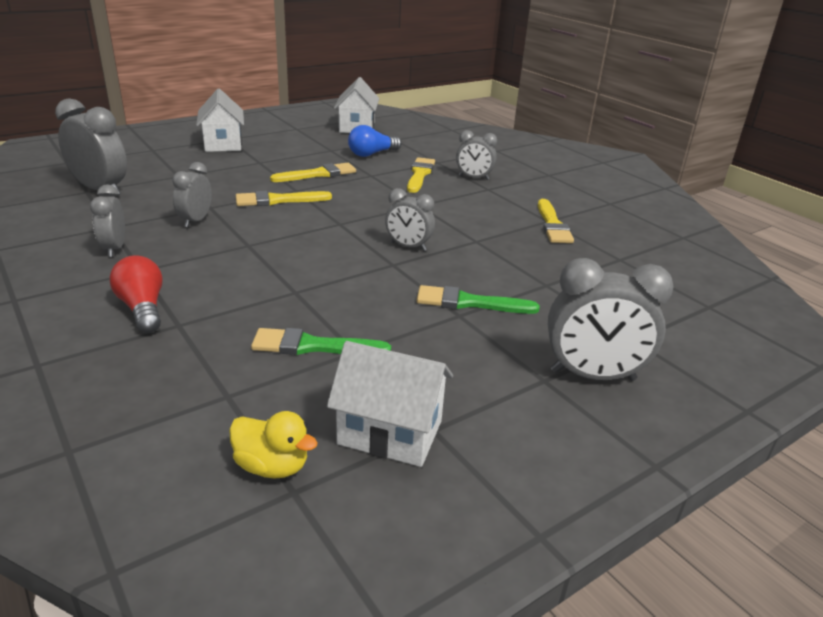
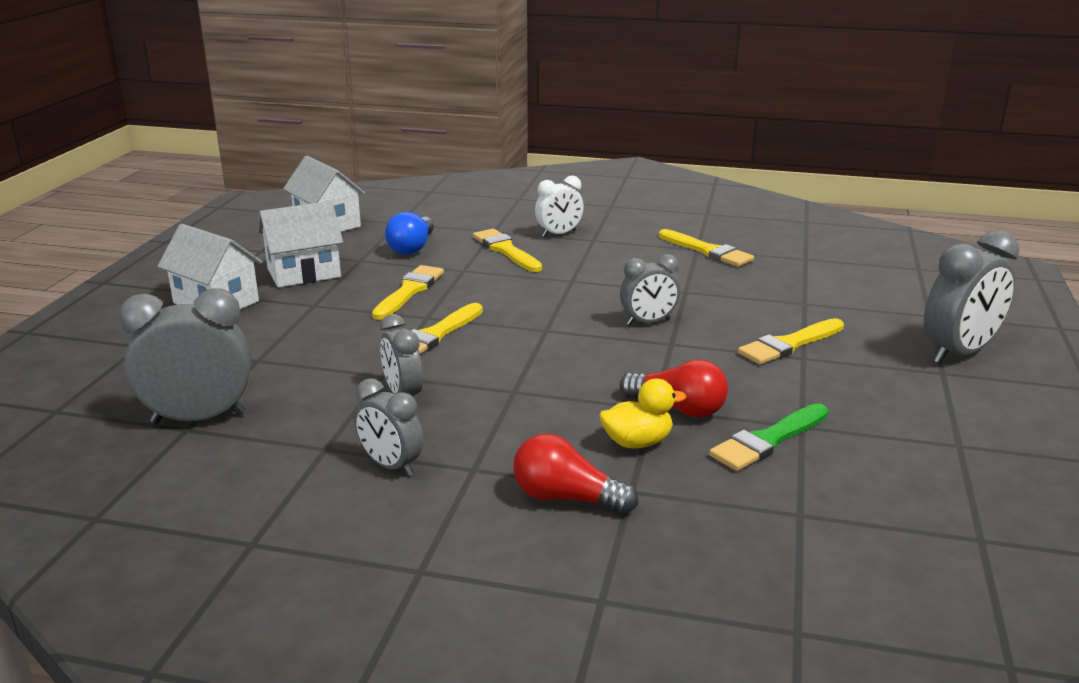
camera: 40 degrees left, 5 degrees down
yellow duck [229,411,318,479] -> yellow duck moved to [599,379,686,449]
white house [327,341,453,467] -> white house moved to [258,201,343,288]
green brush [417,285,540,314] -> yellow brush [738,318,844,365]
grey clock [456,130,497,180] -> white clock [535,176,584,237]
none -> red light bulb [620,359,728,418]

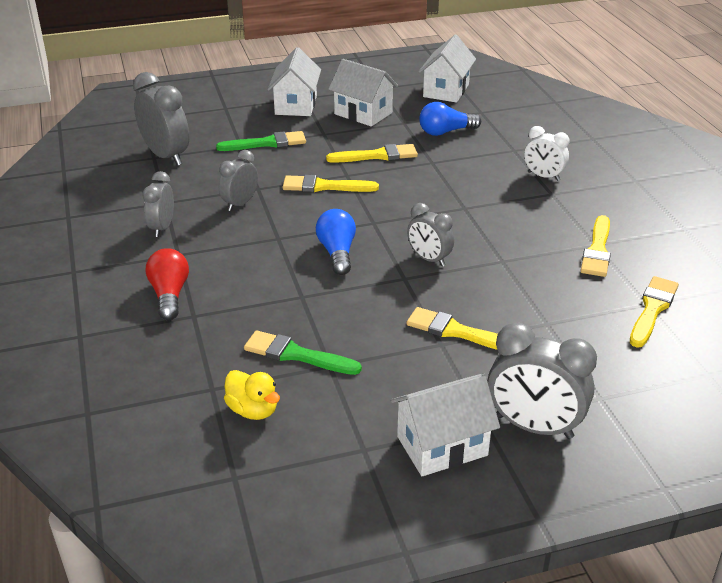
camera: 60 degrees right, 10 degrees up
yellow brush [473,229,542,272] -> yellow brush moved to [630,276,679,348]
yellow duck [599,379,686,449] -> yellow duck moved to [224,370,280,420]
red light bulb [620,359,728,418] -> none
none -> green brush [216,131,306,151]
none -> blue light bulb [316,209,356,275]
none -> white house [391,373,500,476]

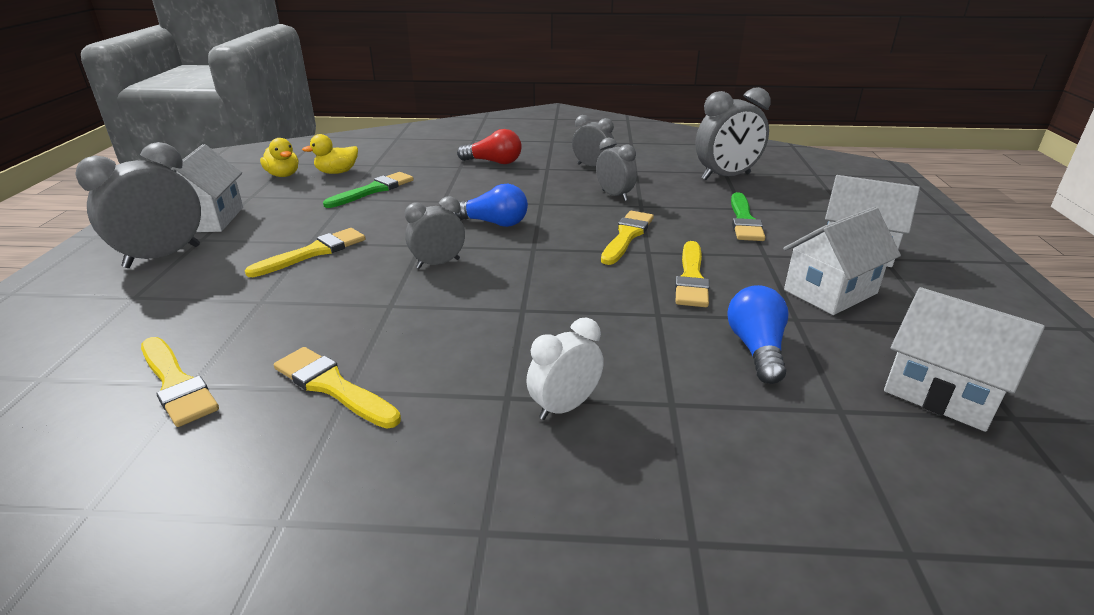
camera: 110 degrees right, 5 degrees down
none -> yellow duck [260,138,298,177]

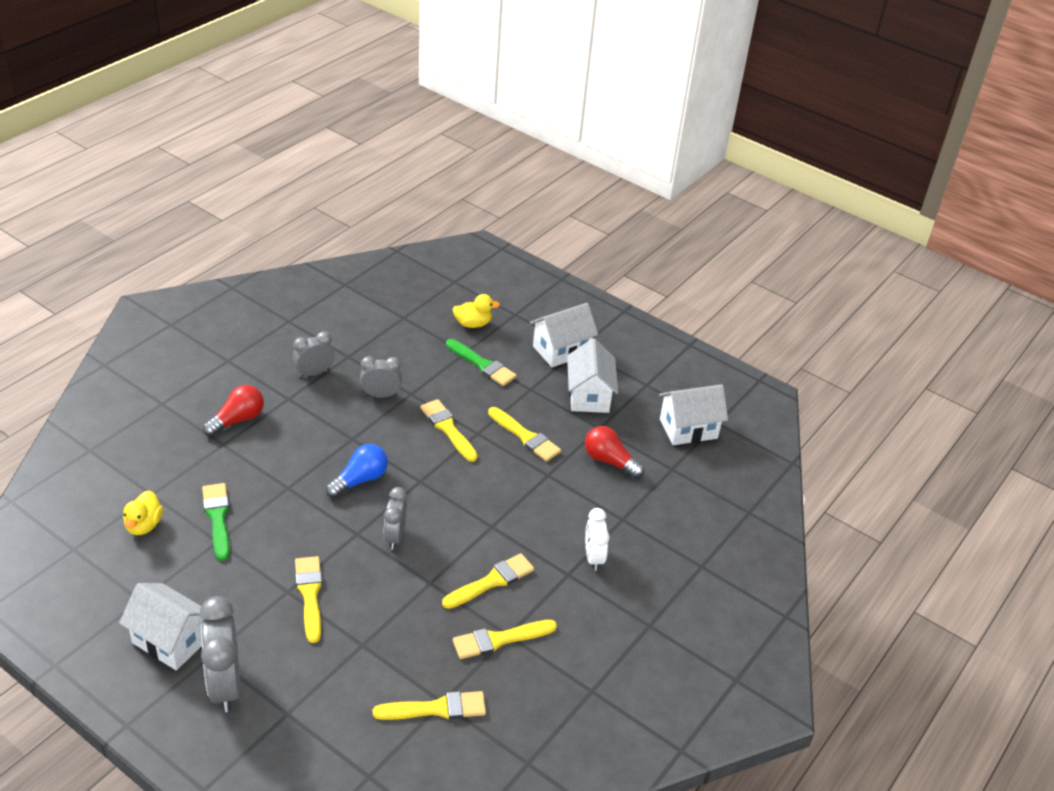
camera: 60 degrees left, 10 degrees up
yellow duck [260,138,298,177] -> yellow duck moved to [452,294,500,328]
grey clock [695,87,771,180] -> none
blue light bulb [727,285,788,384] -> red light bulb [585,426,644,479]
none -> yellow brush [442,554,534,609]

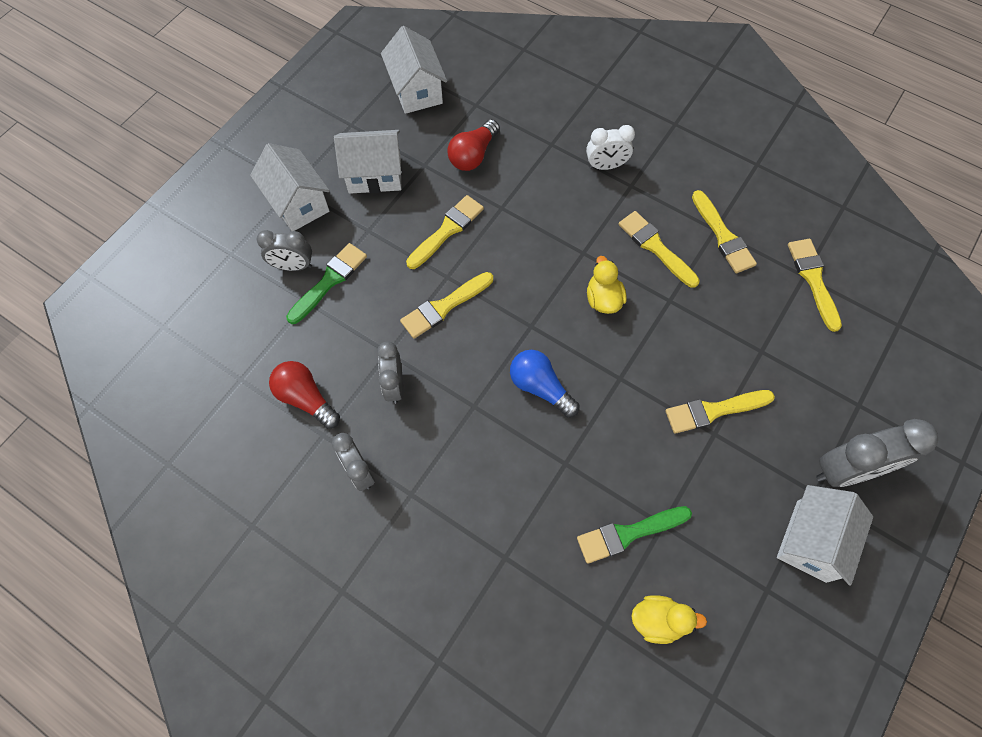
camera: 90 degrees left, 25 degrees up
red light bulb [203,385,264,437] -> red light bulb moved to [269,361,340,429]
grey clock [384,487,407,550] -> grey clock moved to [257,230,312,271]
yellow duck [452,294,500,328] -> yellow duck moved to [587,256,626,314]

